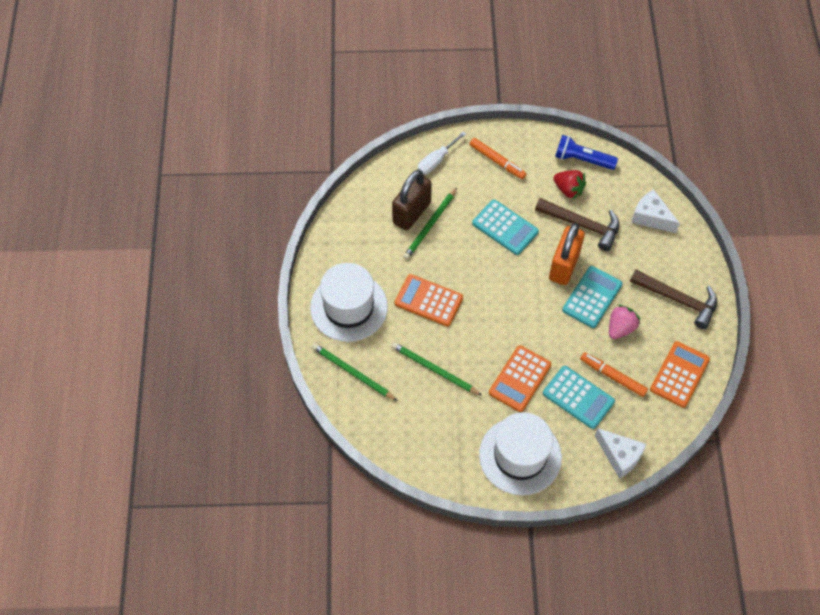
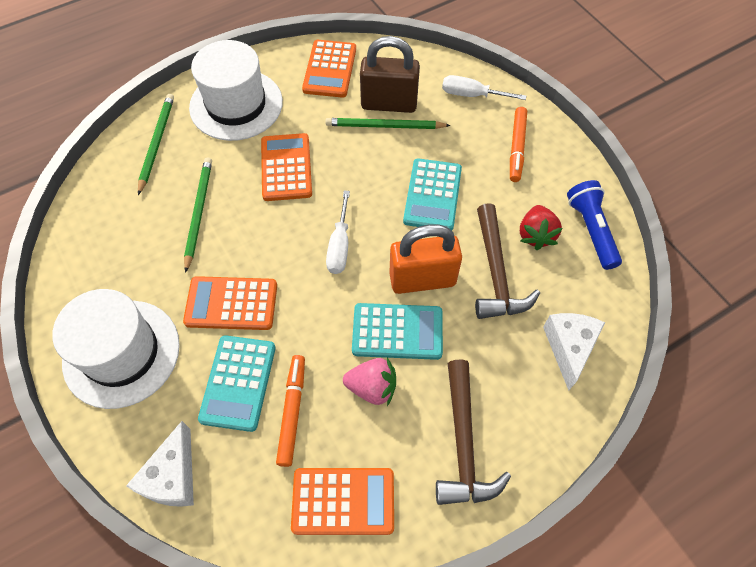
camera: 60 degrees right, 0 degrees up
none -> orange calculator [302,40,356,98]
none -> white screwdriver [326,191,350,274]

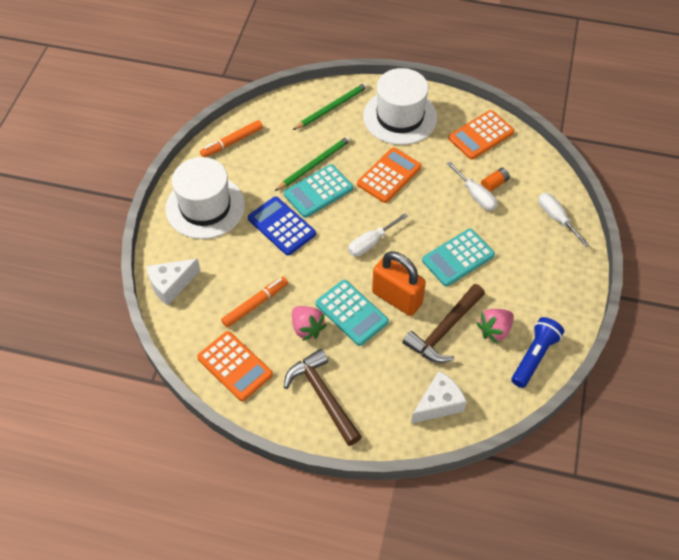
camera: 45 degrees right, 5 degrees down
orange calculator [183,276,277,330] -> blue calculator [248,196,316,255]
turquoise calculator [198,335,276,432] -> turquoise calculator moved to [284,164,353,218]
green pencil [325,118,451,129] -> white screwdriver [447,162,498,211]
brown padlock [360,36,420,113] -> orange battery [481,168,510,192]
brown hammer [436,360,511,505] -> brown hammer turned 105 degrees clockwise [284,349,362,446]
orange marker [510,107,527,182] -> orange marker moved to [200,120,263,157]
red strawberry [520,205,563,250] -> pink strawberry [477,309,514,344]

